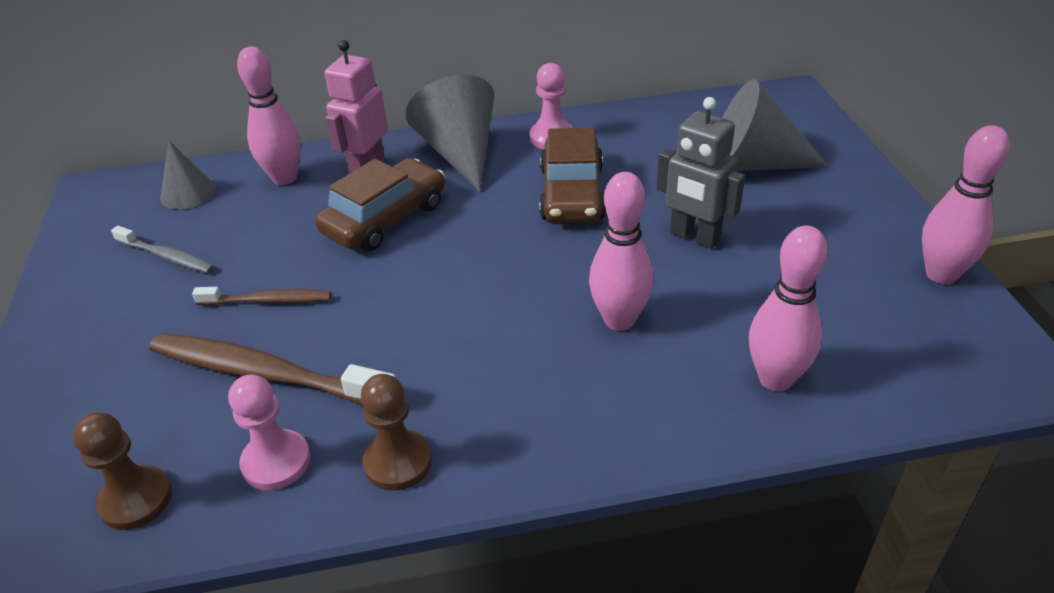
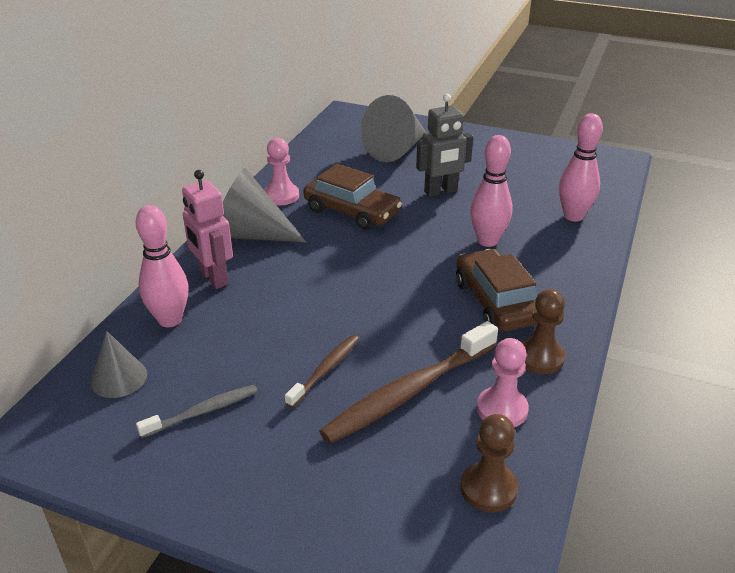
camera: 60 degrees left, 5 degrees down
brown car [315,158,445,251] -> brown car moved to [456,249,537,331]
pink bowling pin [922,125,1010,284] -> none

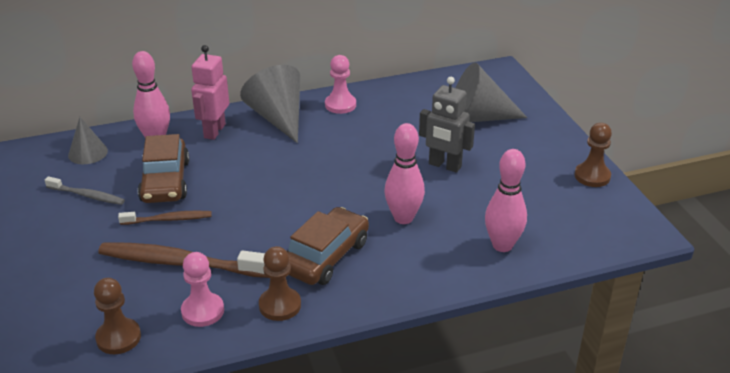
camera: 50 degrees right, 0 degrees up
brown car [303,164,402,230] -> brown car moved to [138,134,189,203]
none -> brown pawn [575,123,612,187]

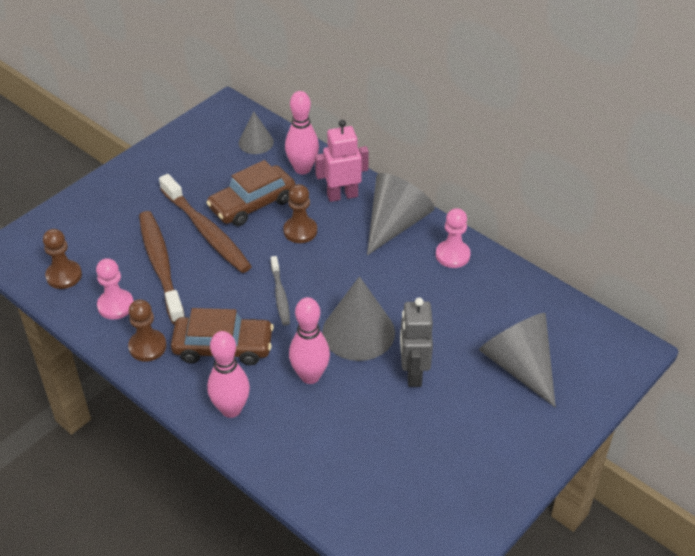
camera: 60 degrees right, 10 degrees up
grey toothbrush [45,176,125,205] -> grey toothbrush moved to [271,256,290,326]
brown toothbrush [118,211,212,225] -> brown toothbrush [159,174,252,273], size x1.85
pink bowling pin [485,149,527,252] -> pink bowling pin moved to [207,331,250,418]
brown pawn [575,123,612,187] -> brown pawn moved to [283,184,317,243]
none -> grey cone [322,276,395,361]

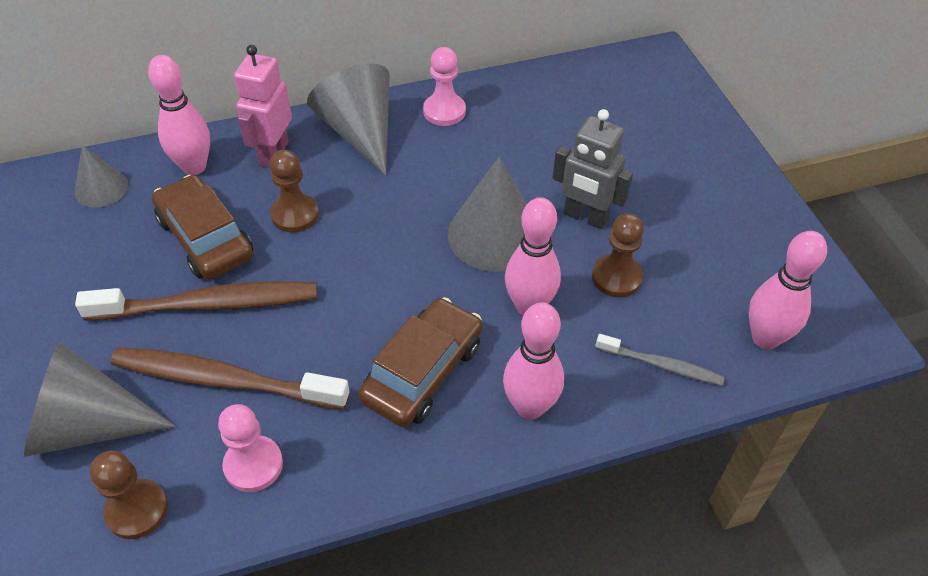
camera: 60 degrees left, 5 degrees up
brown pawn [128,299,166,362] -> brown pawn moved to [592,213,644,298]
brown car [206,160,296,226] -> brown car turned 150 degrees clockwise [152,175,253,280]
grey toothbrush [271,256,290,326] -> grey toothbrush moved to [596,334,725,386]
grey cone [479,313,556,407] -> grey cone moved to [24,342,176,457]
none -> pink bowling pin [748,231,827,349]

